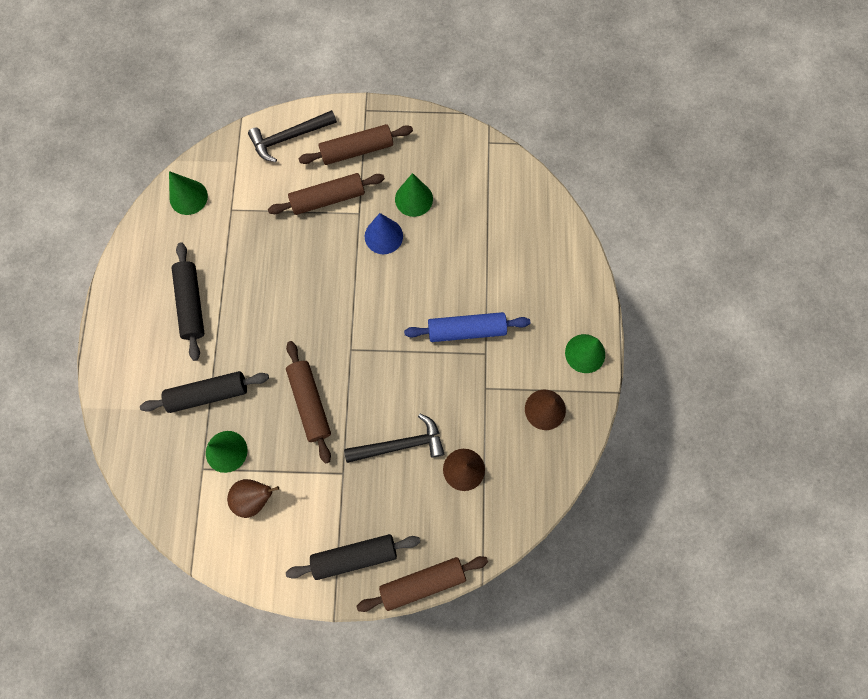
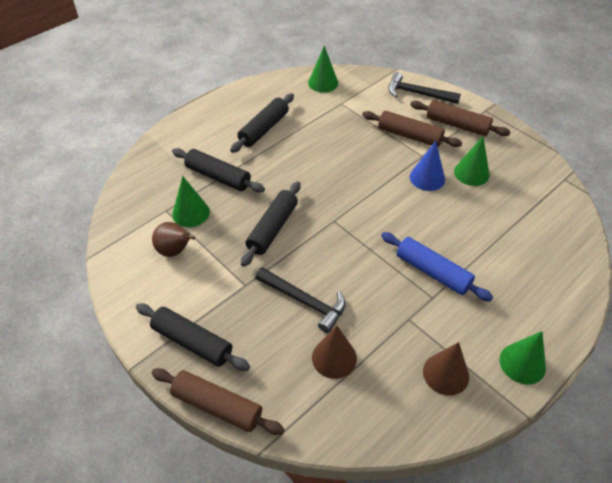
camera: 45 degrees right, 25 degrees down
brown rolling pin [286,341,331,464] -> black rolling pin [241,181,301,267]

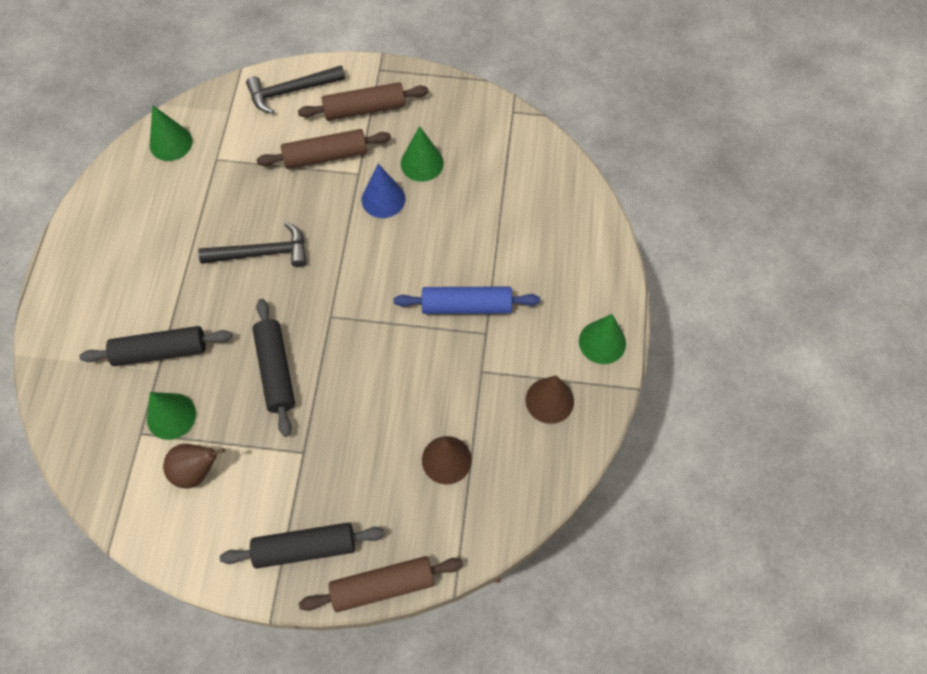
camera: 40 degrees left, 15 degrees up
black rolling pin [230,93,294,153] -> none
black hammer [256,267,346,333] -> black hammer moved to [198,222,307,267]

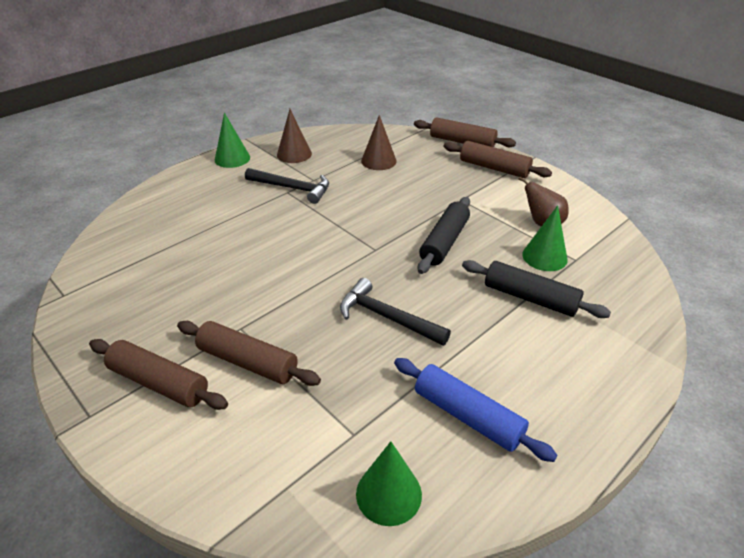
camera: 140 degrees left, 25 degrees down
black rolling pin [220,522,385,568] -> brown rolling pin [444,141,552,178]
black hammer [246,65,346,114] -> black hammer moved to [245,168,329,204]
blue cone [362,164,405,218] -> none
blue rolling pin [394,286,540,314] -> blue rolling pin moved to [394,358,558,462]
green cone [401,126,444,182] -> none

